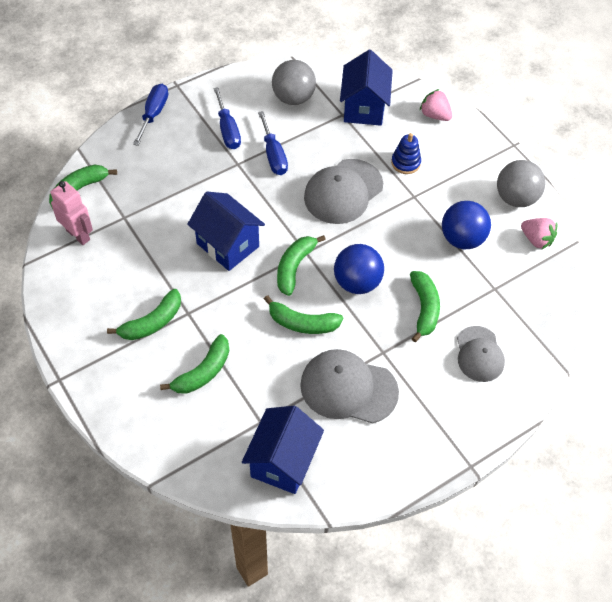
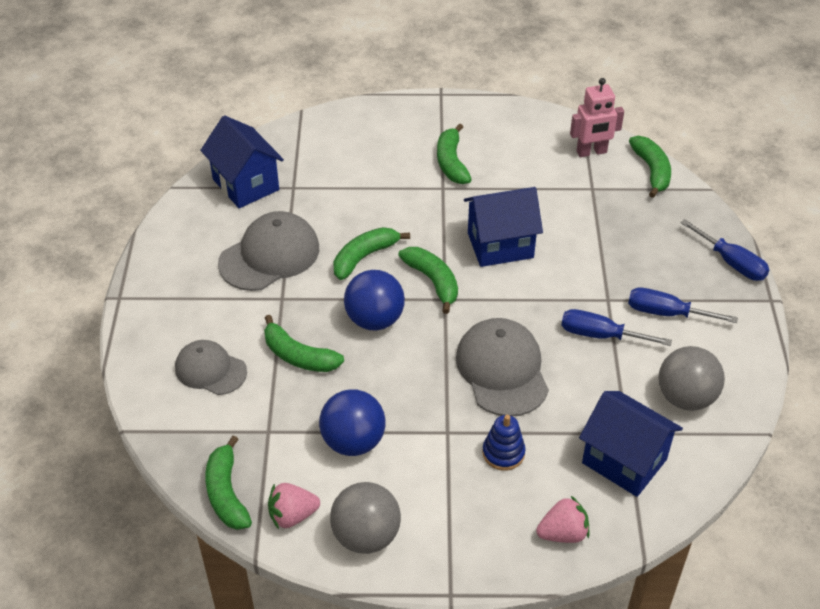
camera: 125 degrees right, 10 degrees down
green banana [160,334,229,394] -> green banana moved to [205,435,252,530]

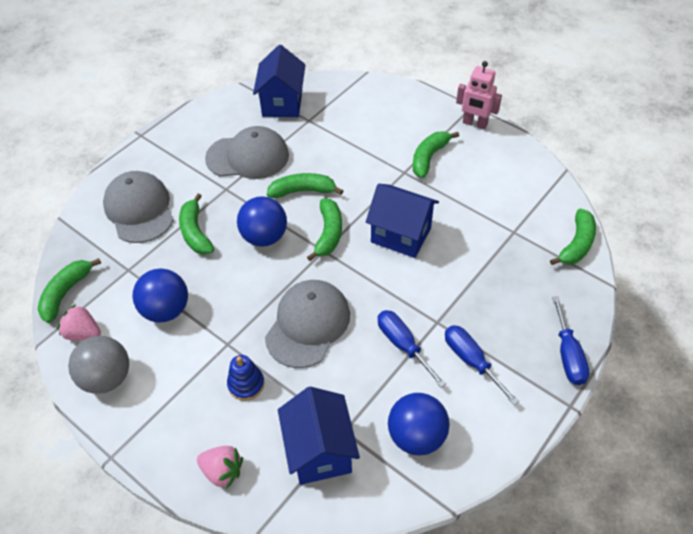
camera: 40 degrees right, 5 degrees up
grey cap [175,340,247,395] -> grey cap [103,171,174,243], size x1.54
pink robot [570,78,624,157] -> pink robot moved to [456,61,502,129]
grey ball [658,346,725,411] -> blue ball [388,393,449,455]

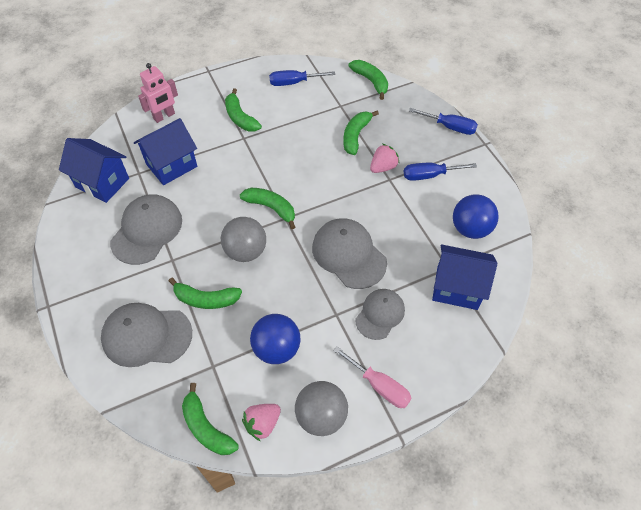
camera: 65 degrees left, 5 degrees up
pink strawberry [197,446,243,489] -> pink strawberry moved to [370,144,400,173]
blue stacking toy [227,355,264,401] -> grey cap [355,289,405,340]
blue ball [237,196,287,247] -> grey ball [221,217,266,262]
green banana [267,173,343,198] -> green banana moved to [343,111,379,155]
blue house [366,184,439,258] -> blue house moved to [134,118,197,185]
blue screwdriver [378,310,446,388] -> blue screwdriver moved to [269,70,335,86]
pink robot [456,61,502,129] -> pink robot moved to [138,63,178,123]
none -> pink screwdriver [333,346,412,408]

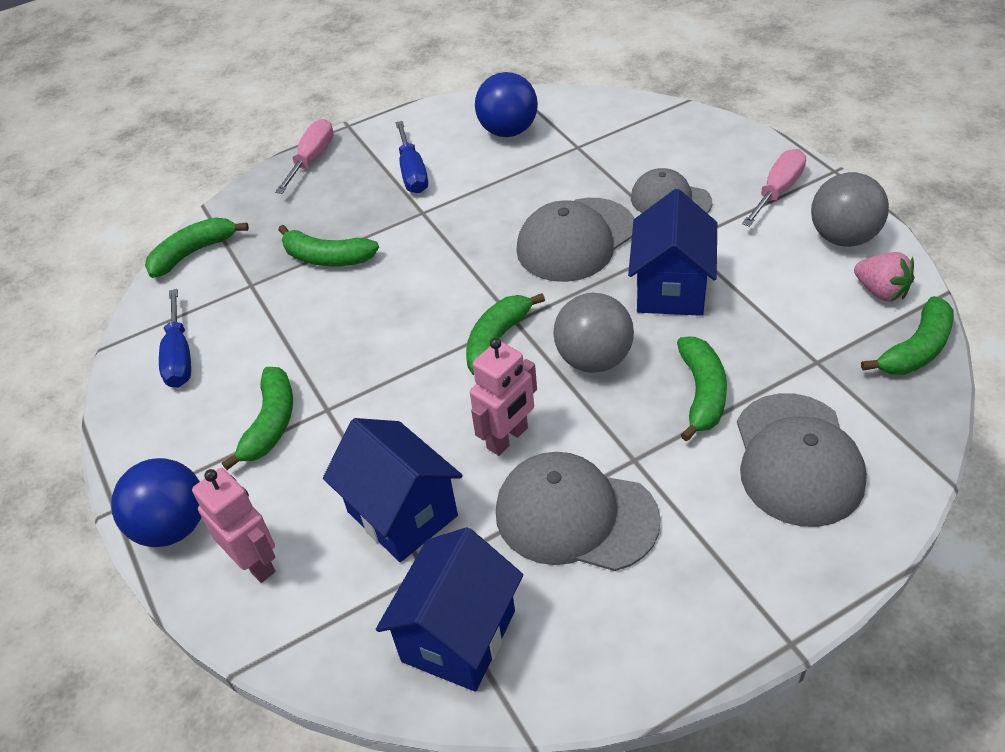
camera: 90 degrees left, 10 degrees down
green banana [225,88,262,132] -> green banana turned 45 degrees counterclockwise [222,367,293,470]
blue ball [250,314,300,364] -> blue ball moved to [111,458,201,547]
pink strawberry [370,144,400,173] -> none
blue screwdriver [409,108,478,135] -> pink screwdriver [275,119,334,194]
blue house [432,245,497,310] -> blue house moved to [628,189,717,316]
none -> pink robot [470,338,537,456]

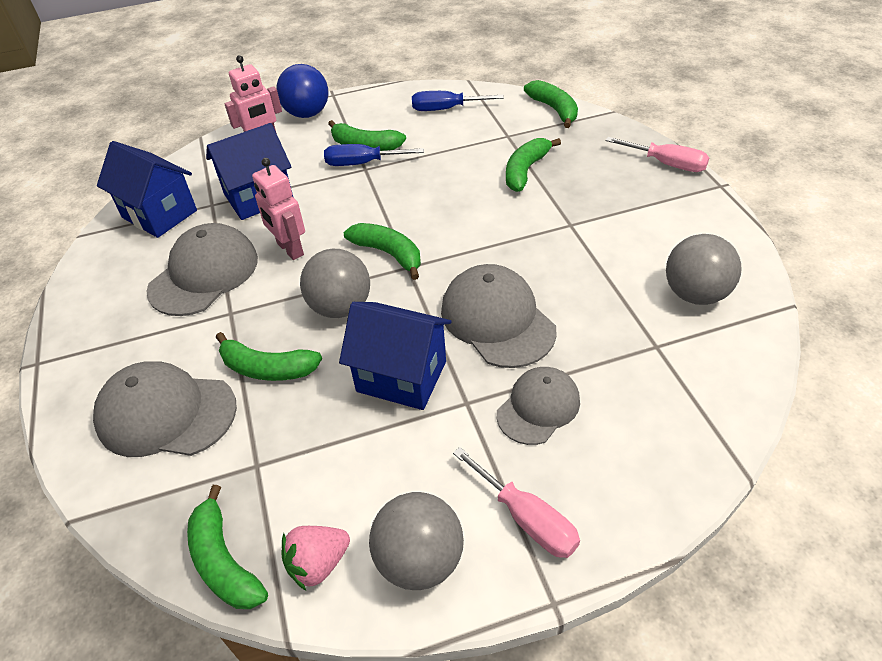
camera: 100 degrees right, 0 degrees up
blue screwdriver [395,121,428,194] -> blue screwdriver moved to [324,144,424,166]
blue ball [475,72,538,137] -> grey ball [666,234,742,305]

